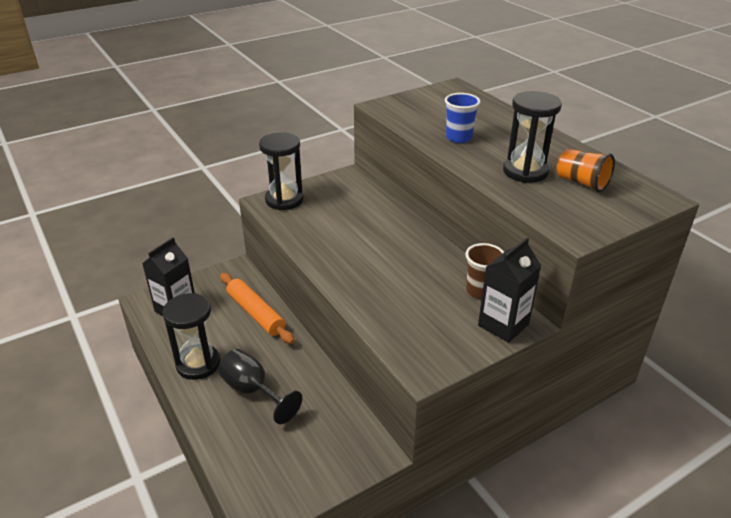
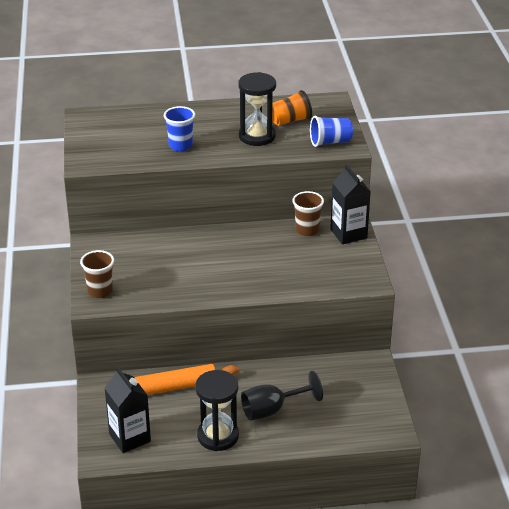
camera: 65 degrees left, 0 degrees up
black hourglass [259,132,304,210] -> brown cup [80,250,114,298]
none -> blue cup [310,116,353,147]

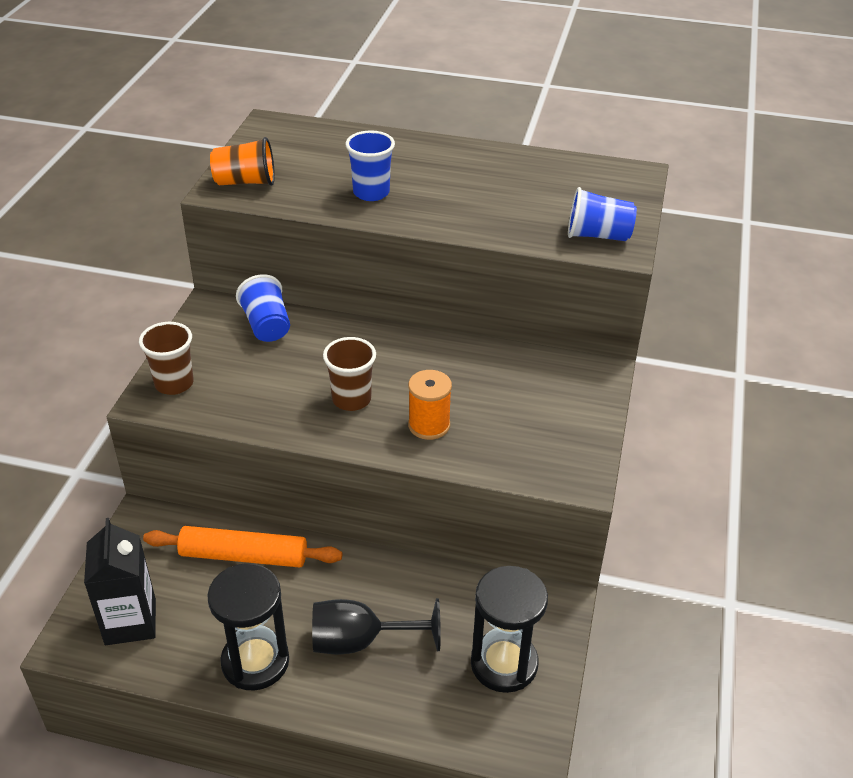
camera: 20 degrees right, 5 degrees up
black hourglass [238,72,276,146] -> black hourglass moved to [471,566,548,693]
orange cup [272,90,312,126] -> orange cup moved to [210,137,275,186]
brown cup [292,191,324,236] -> brown cup moved to [323,337,376,411]
black carton [330,164,371,245] -> none
none -> blue cup [236,274,290,342]
none -> orange spool [408,370,452,440]

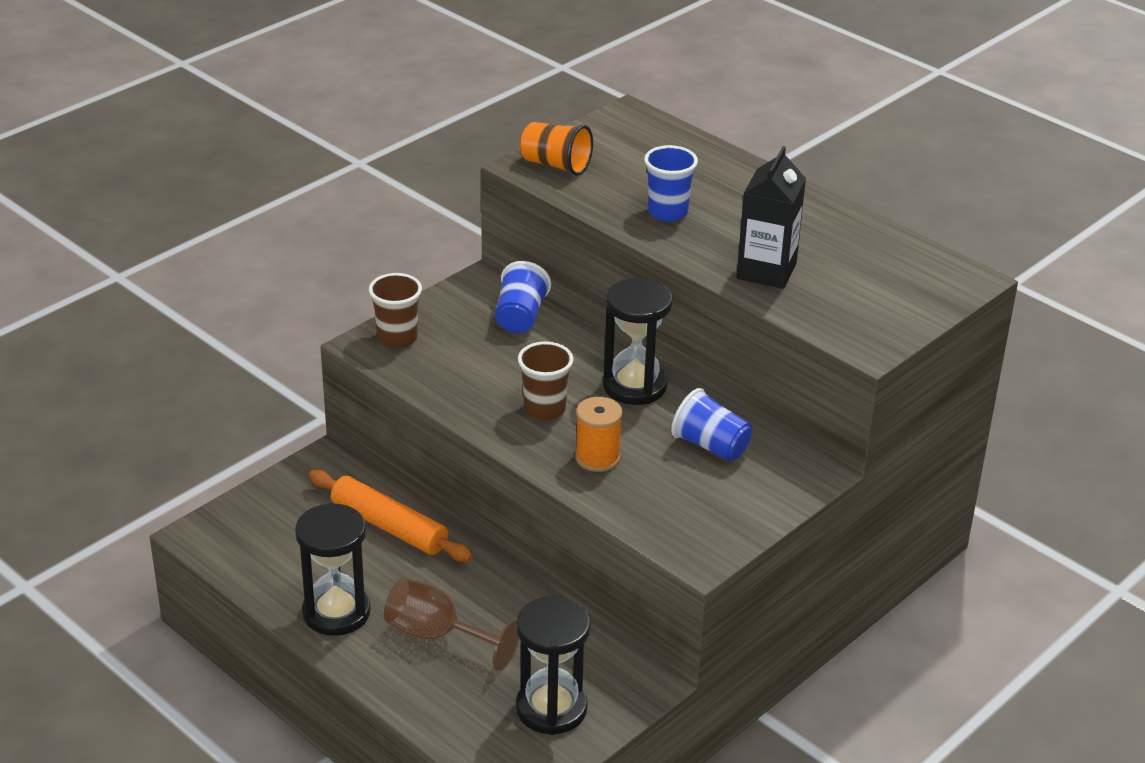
camera: 30 degrees right, 5 degrees down
black carton [84,518,156,645] -> black carton moved to [737,146,806,289]
black goblet [312,598,441,654] -> brown goblet [384,577,520,671]
blue cup [568,187,637,241] -> blue cup moved to [671,388,752,461]
none -> black hourglass [603,278,673,405]

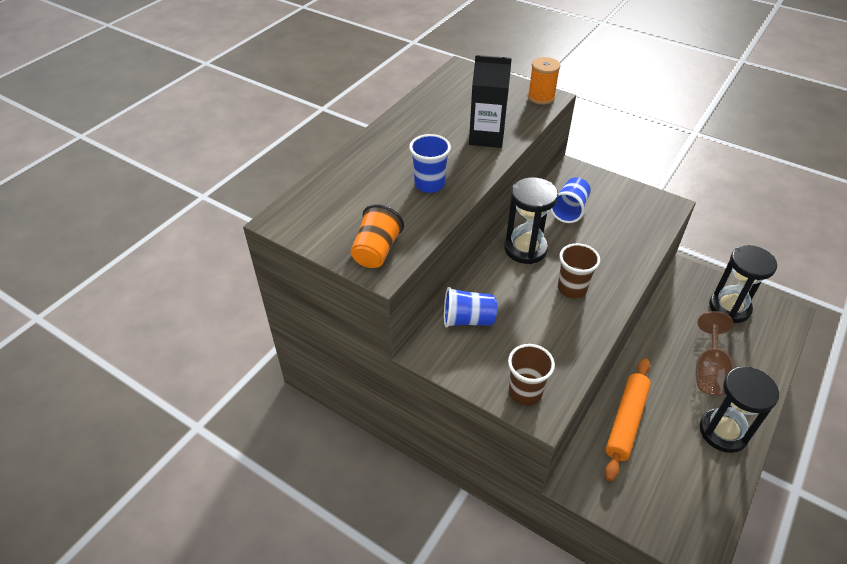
camera: 100 degrees left, 10 degrees up
orange spool [575,397,622,472] -> orange spool moved to [528,57,560,105]

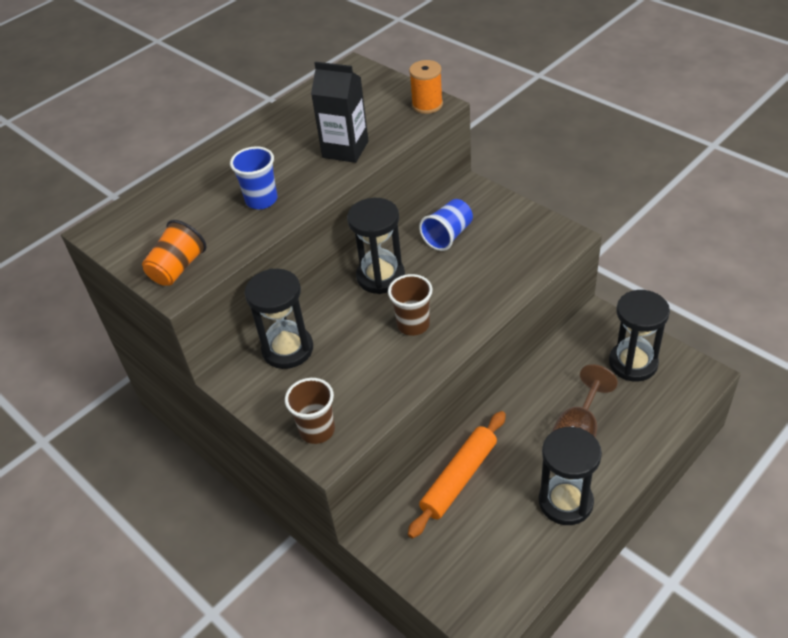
camera: 15 degrees right, 0 degrees up
blue cup [444,287,497,328] -> black hourglass [245,269,313,369]

